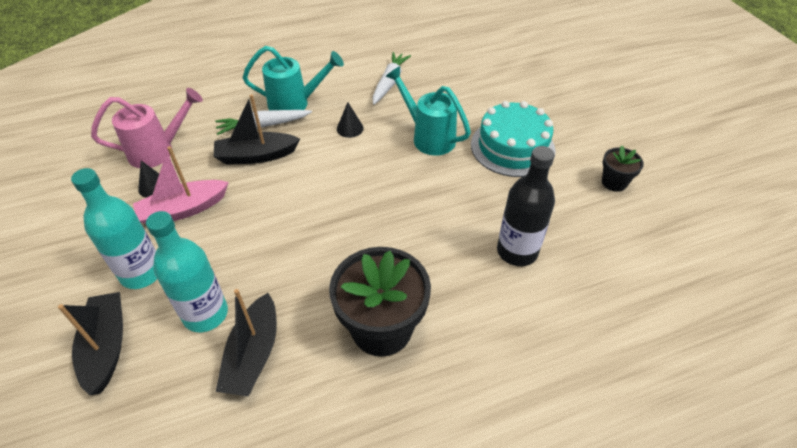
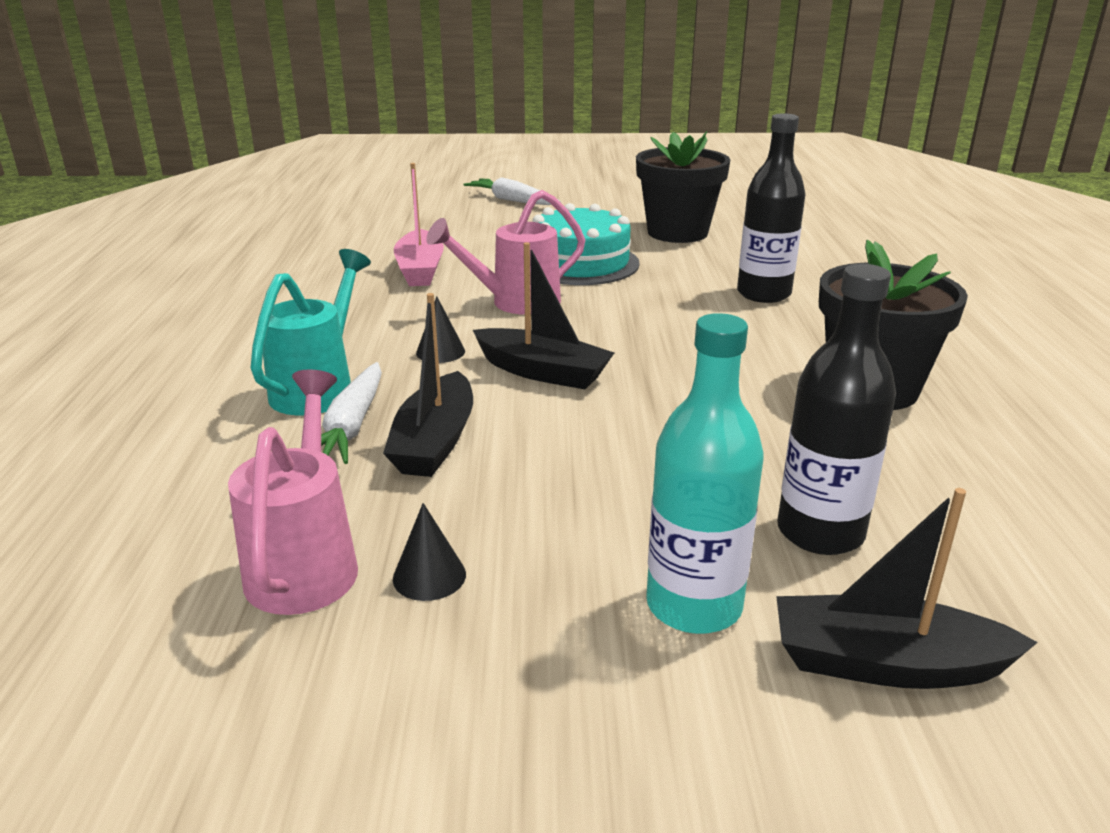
camera: 70 degrees left, 20 degrees down
pink boat [133,146,229,224] -> pink boat moved to [394,163,444,286]
turquoise bottle [146,211,228,332] -> black bottle [777,264,896,555]
black boat [216,289,277,396] -> black boat moved to [473,242,614,389]
white carrot [373,52,411,105] -> white carrot moved to [463,178,561,205]
turquoise watering can [385,66,471,156] -> pink watering can [426,190,585,315]
black flower pot [602,146,644,192] -> black flower pot [636,131,730,243], size x2.00

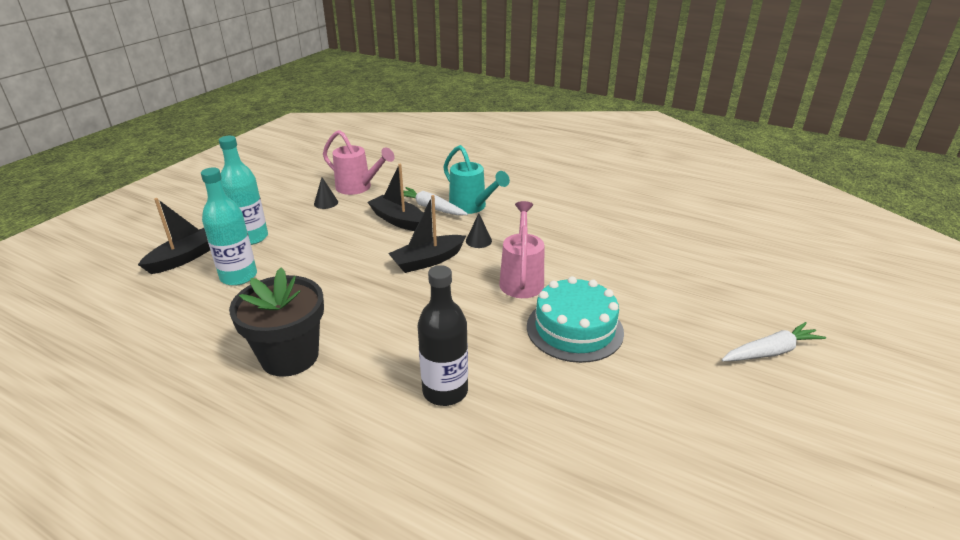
camera: 120 degrees right, 5 degrees up
pink boat [394,163,444,286] -> none
black flower pot [636,131,730,243] -> none
black bottle [777,264,896,555] -> turquoise bottle [201,168,257,286]

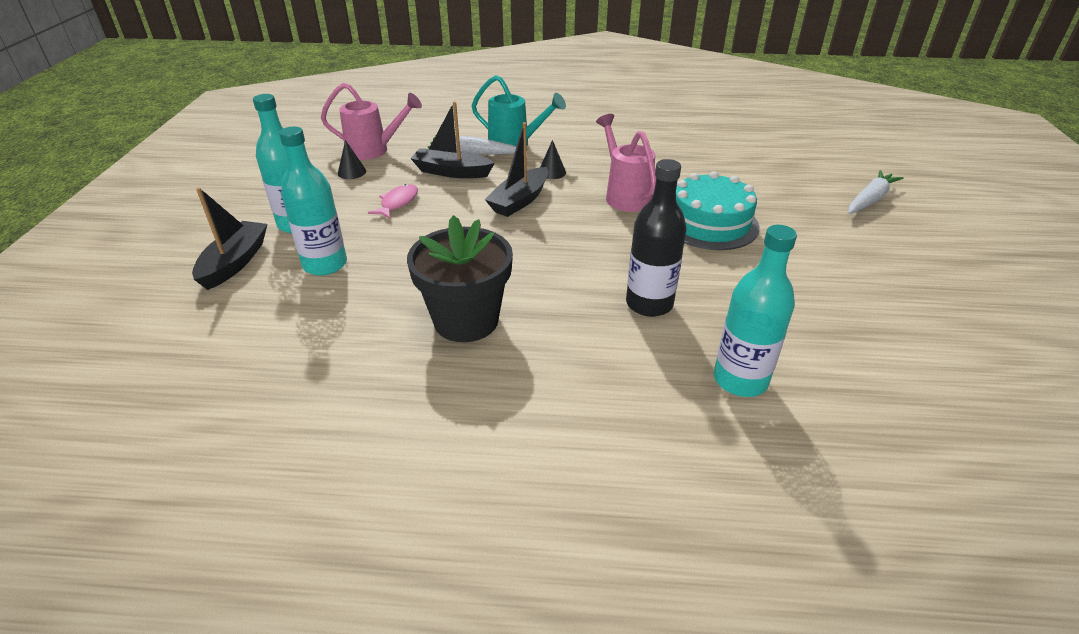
camera: 25 degrees left, 5 degrees up
none -> pink fish [368,184,418,219]
none -> turquoise bottle [714,225,797,397]

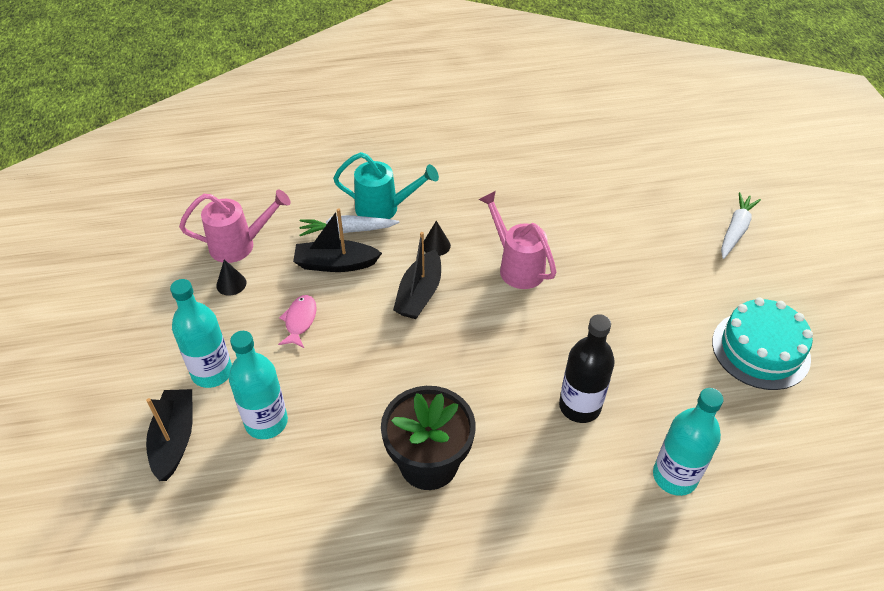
camera: 15 degrees left, 10 degrees up
turquoise cake [676,171,760,250] -> turquoise cake moved to [712,298,813,390]

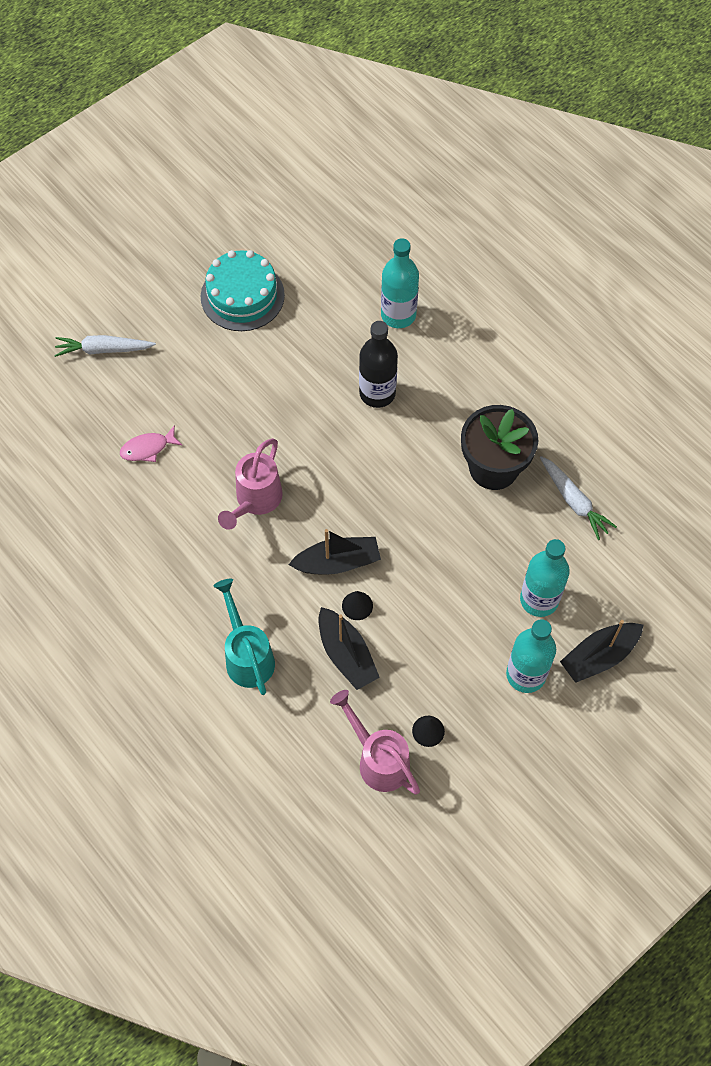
camera: 120 degrees left, 15 degrees up
pink fish [278,295,317,348] -> pink fish moved to [120,425,183,462]
white carrot [300,215,399,236] -> white carrot moved to [540,456,617,540]
black cone [424,221,451,256] -> black cone moved to [342,591,373,620]

